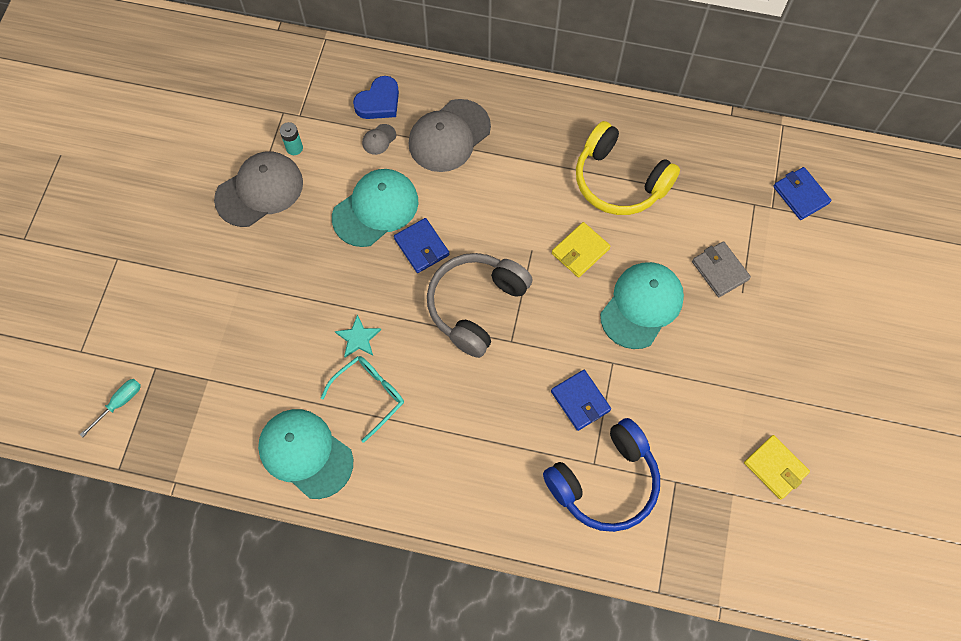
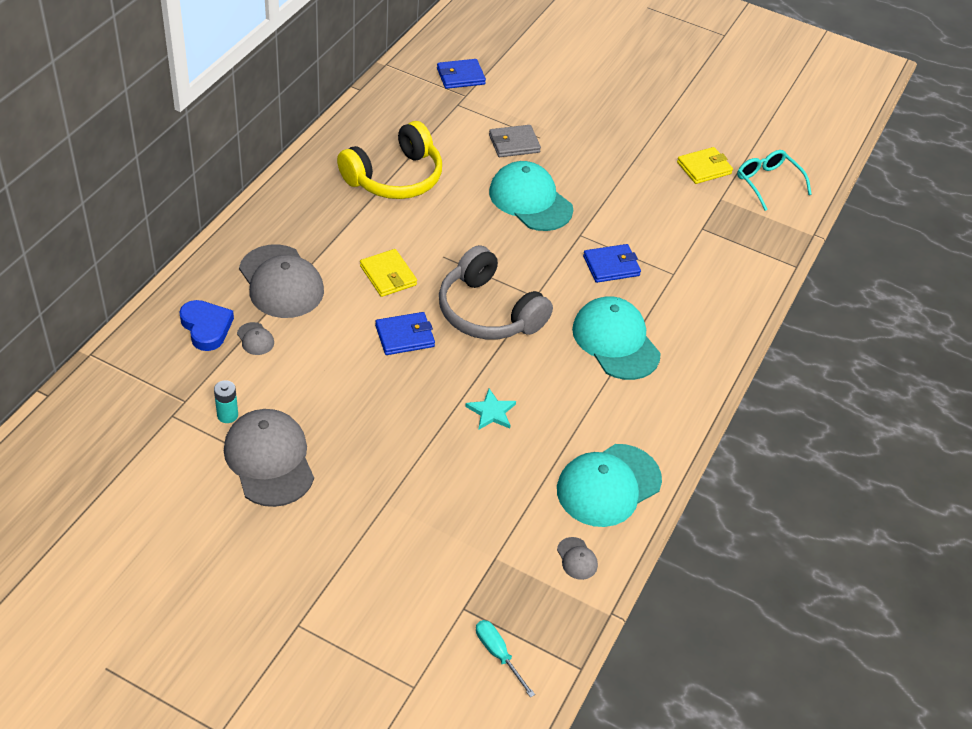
camera: 80 degrees left, 20 degrees down
turquoise glasses [321,356,404,443] -> turquoise glasses moved to [737,150,812,211]
turquoise cap [332,169,419,247] -> turquoise cap moved to [572,296,661,380]
blue headphones [543,418,660,532] -> none
yellow wallet [552,222,611,278] -> yellow wallet moved to [360,249,417,297]
none -> grey cap [557,537,598,580]

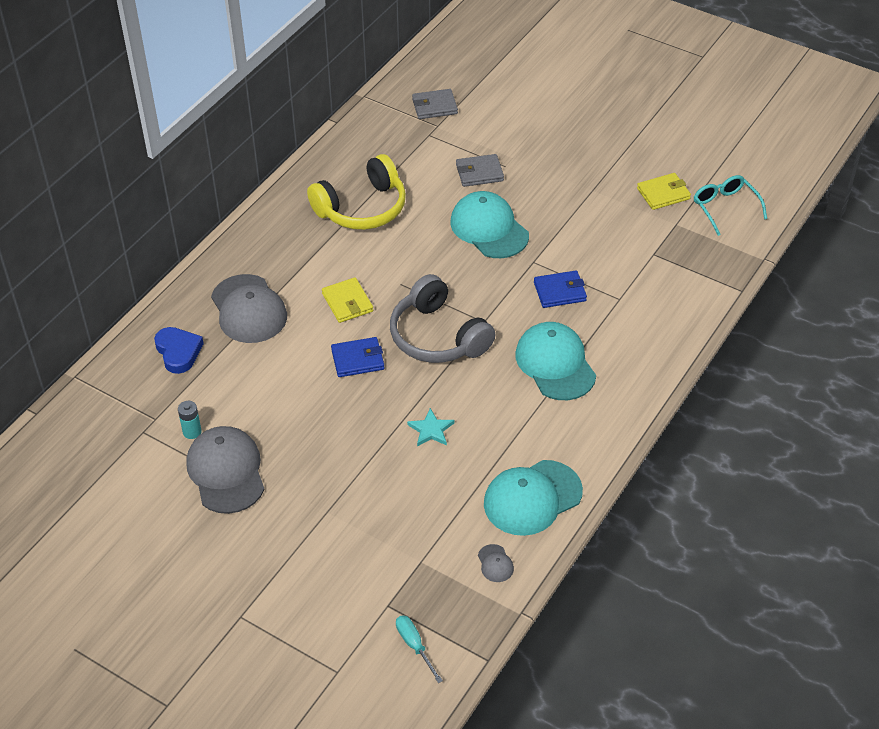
camera: 10 degrees right, 0 degrees up
grey cap [237,322,274,355] -> none
blue wallet [437,59,486,89] -> grey wallet [412,89,458,119]

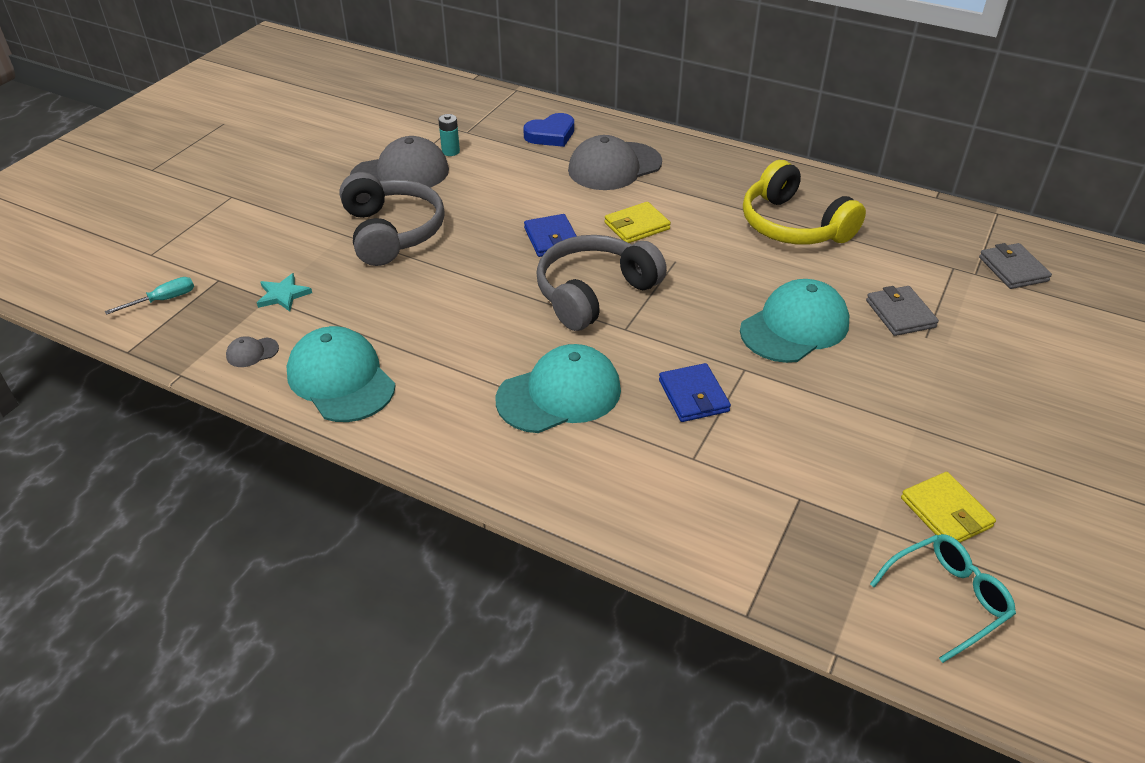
camera: 85 degrees right, 5 degrees down
turquoise star [407,408,454,446] -> turquoise star moved to [257,273,312,312]
none -> grey headphones [339,172,445,266]

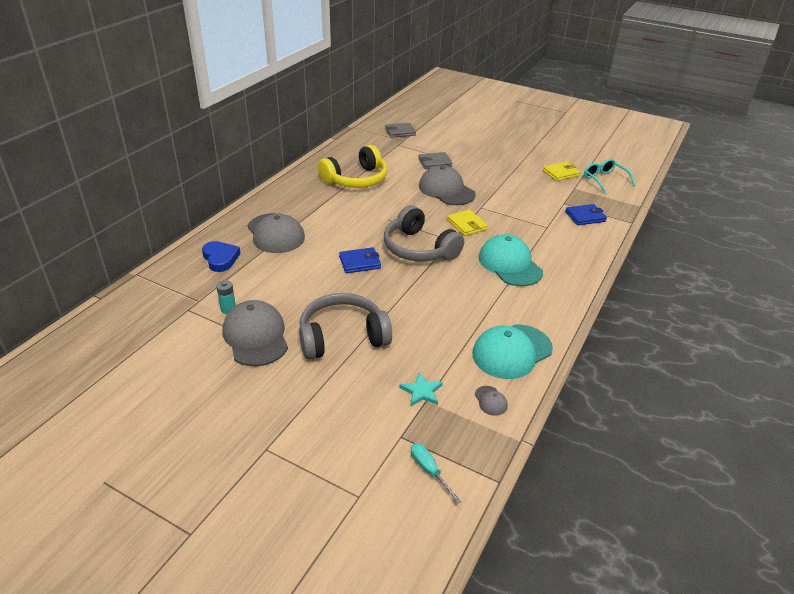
camera: 90 degrees left, 5 degrees down
yellow wallet [605,202,671,243] -> yellow wallet moved to [447,210,488,236]
blue wallet [659,363,731,422] -> blue wallet moved to [565,204,607,225]
turquoise cap [740,279,849,363] -> grey cap [419,165,476,205]

